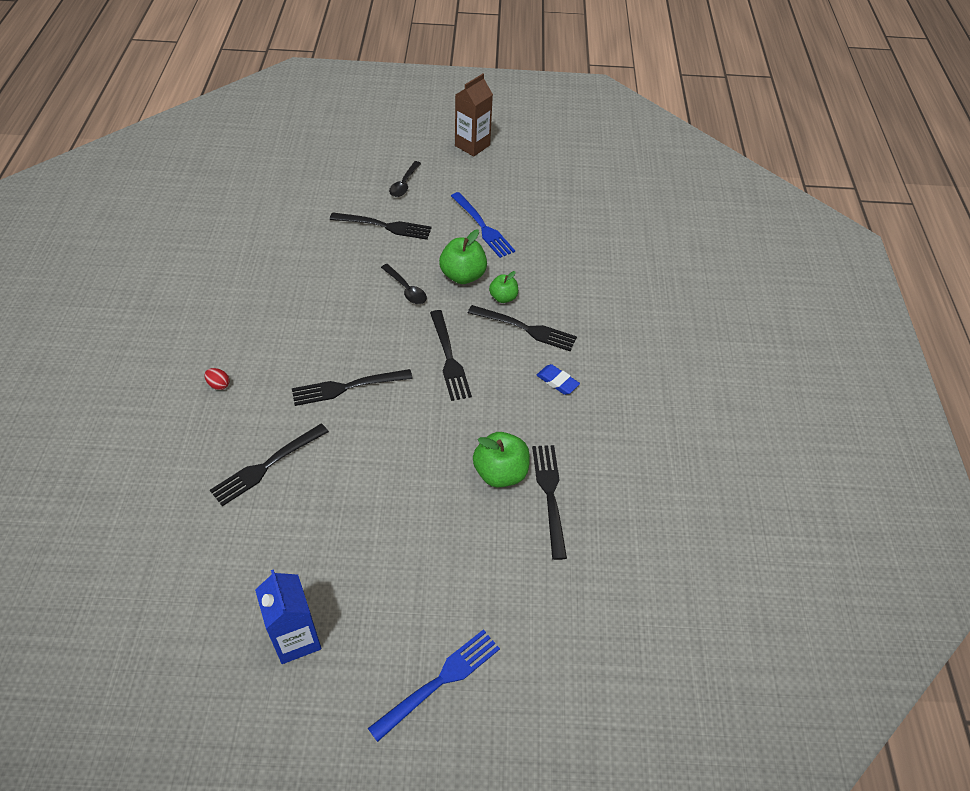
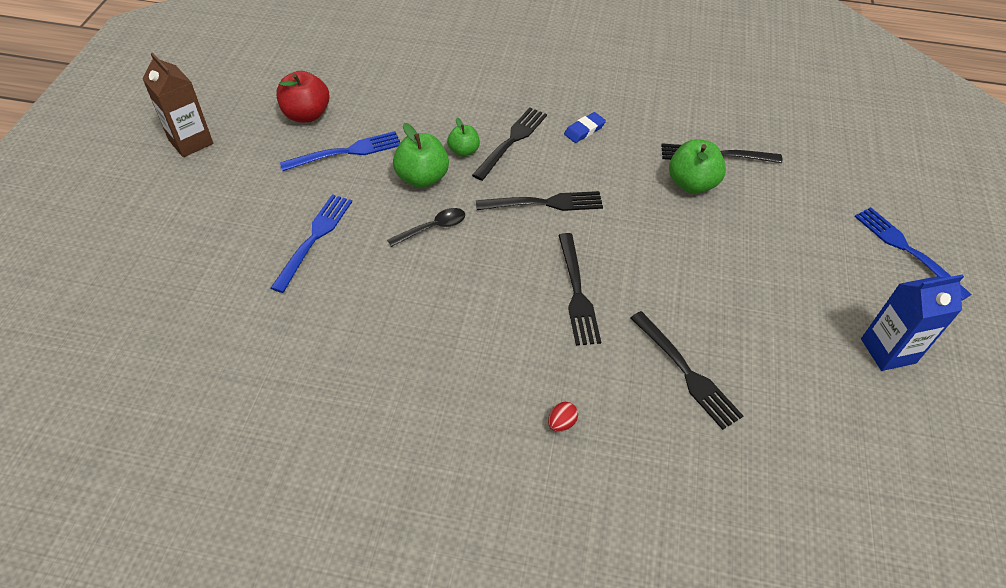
camera: 80 degrees left, 0 degrees up
black fork [330,212,432,240] -> blue fork [271,194,352,293]
black spoon [389,161,421,197] -> none
none -> red apple [276,71,329,123]

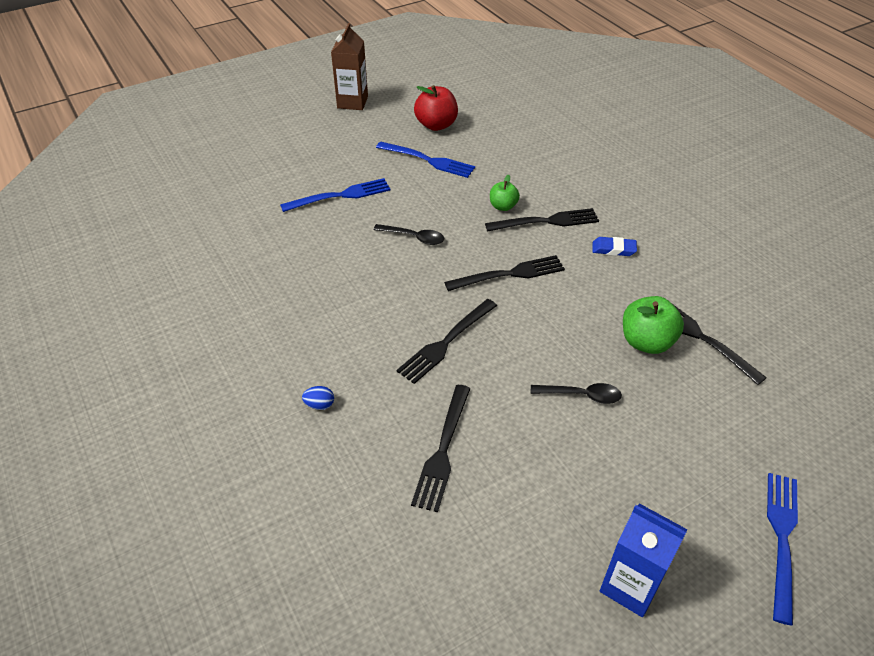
camera: 50 degrees right, 5 degrees down
green apple [393,123,449,188] -> none
black fork [476,191,603,211] -> black fork turned 60 degrees counterclockwise [444,255,565,291]
red egg [548,402,578,432] -> blue egg [302,386,334,410]
none -> black spoon [531,383,622,404]

